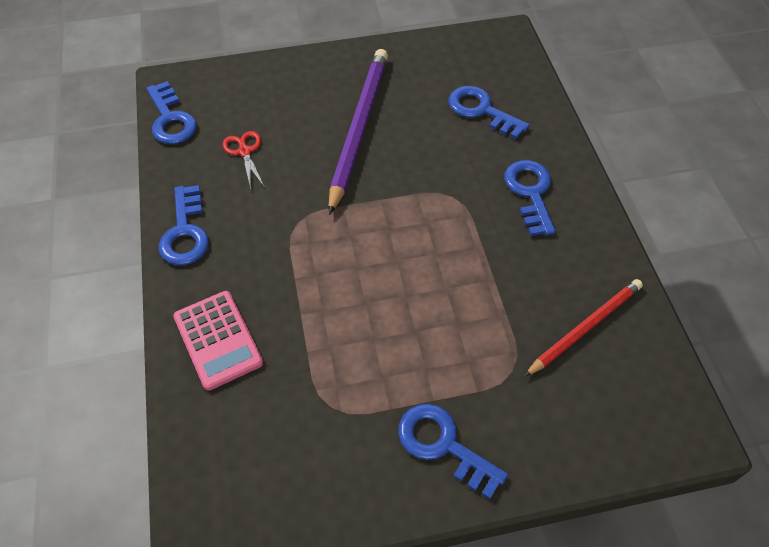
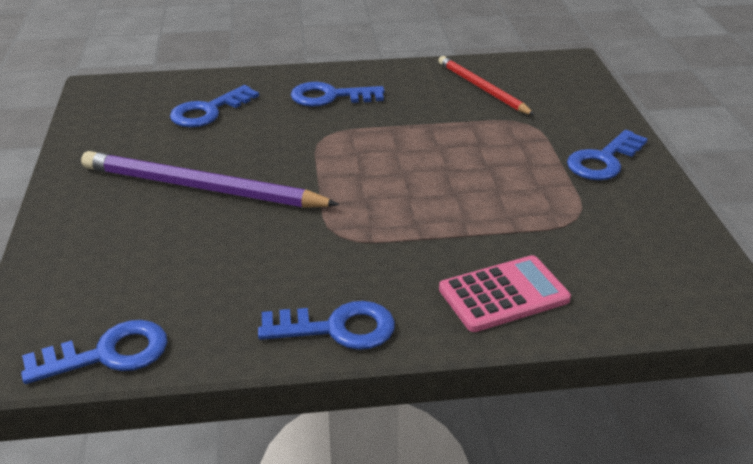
camera: 85 degrees left, 20 degrees down
red scissors [222,131,265,189] -> none

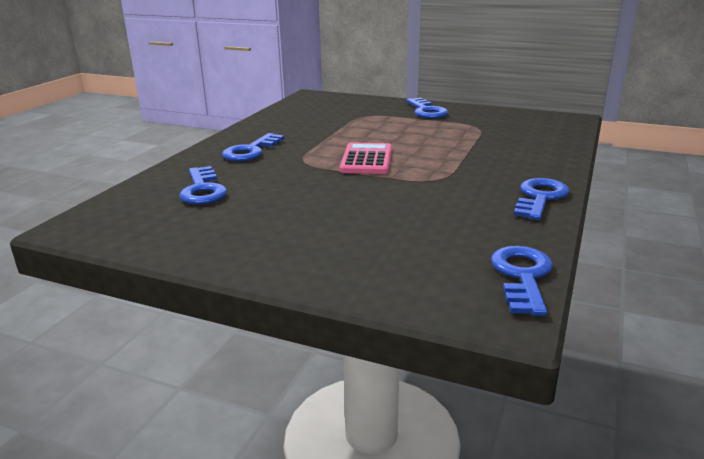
camera: 60 degrees left, 10 degrees down
purple pencil [81,151,340,208] -> none
red pencil [438,56,535,115] -> none
pink calculator [439,255,571,332] -> pink calculator moved to [340,143,392,174]

